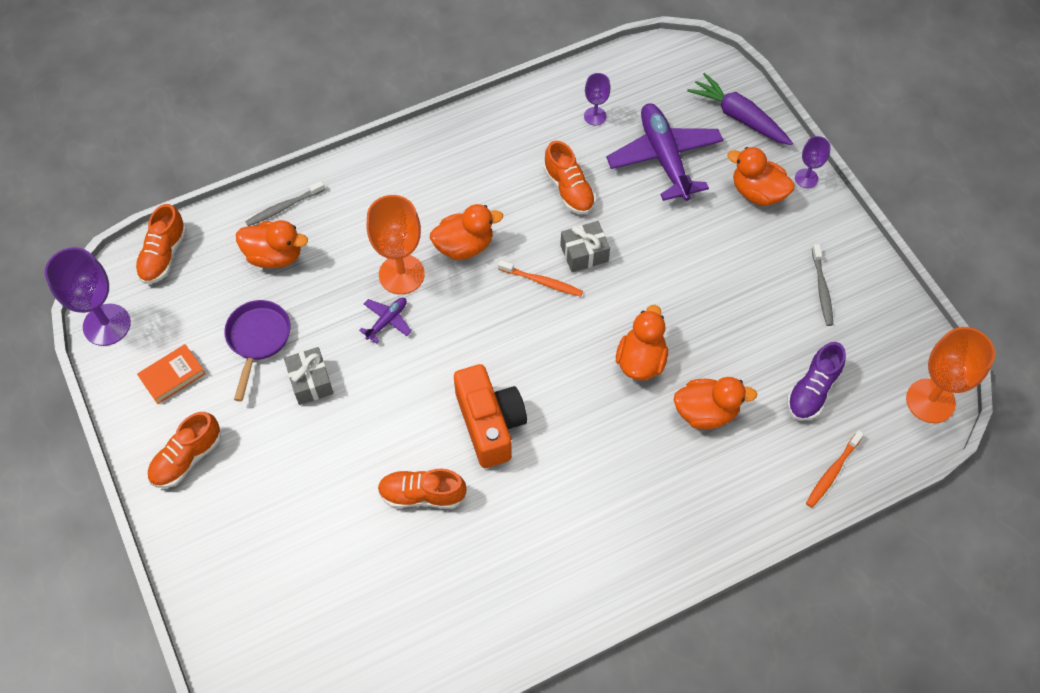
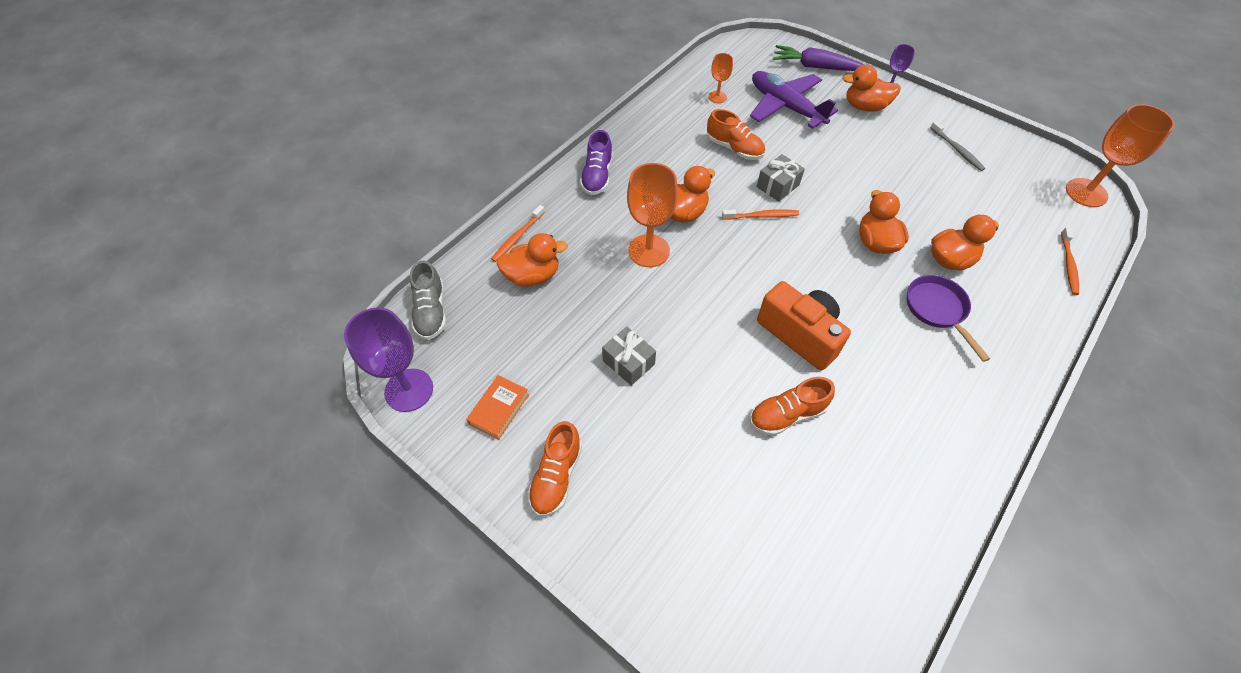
camera: 25 degrees left, 5 degrees down
orange shoe [135,204,187,284] -> grey shoe [410,261,446,340]
purple pan [224,300,291,401] -> purple pan moved to [907,275,990,362]
grey toothbrush [245,181,325,226] -> orange toothbrush [491,205,545,262]
purple plane [359,298,412,344] -> none
purple goblet [584,73,611,126] -> orange goblet [708,53,733,103]
purple shoe [787,342,846,421] -> purple shoe moved to [580,130,613,195]

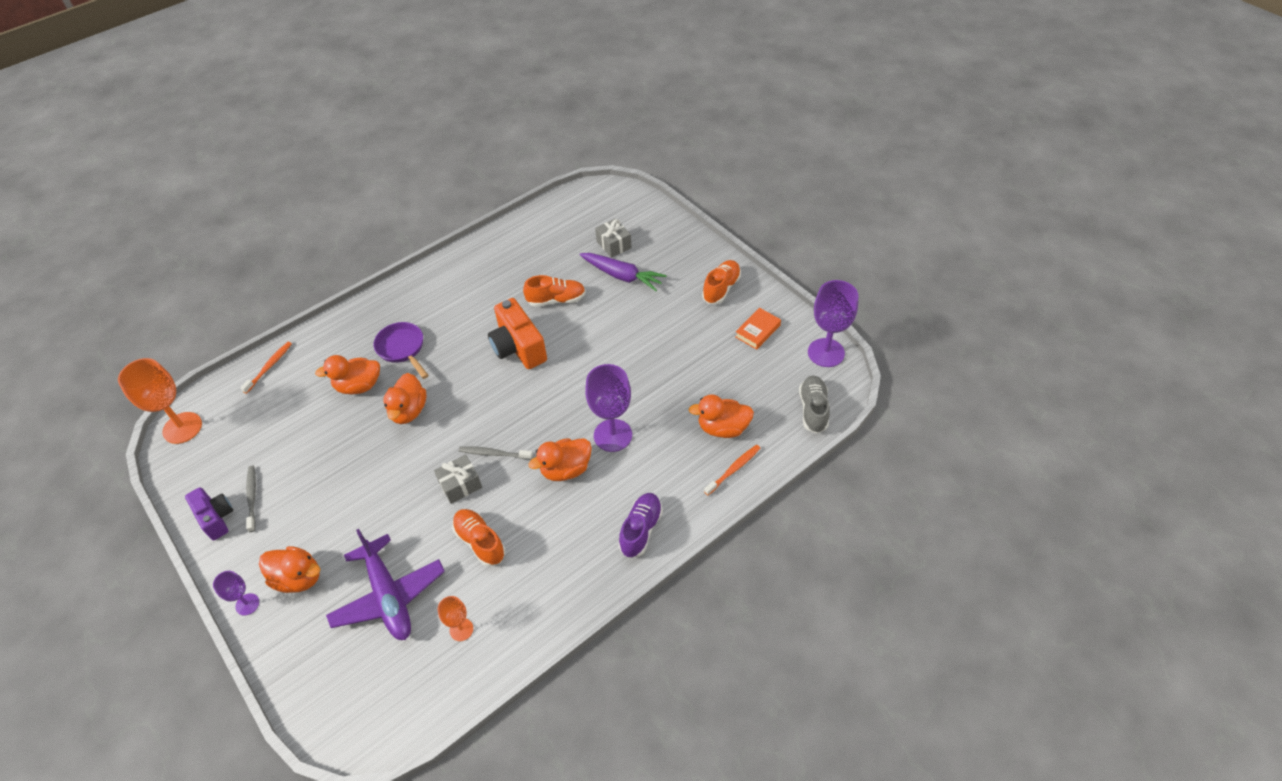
camera: 165 degrees left, 5 degrees down
grey gift [602,327,656,385] -> grey gift moved to [595,218,632,258]
orange goblet [627,163,678,267] -> purple goblet [585,364,632,452]
orange toothbrush [722,209,799,220] -> grey toothbrush [459,446,533,460]
purple carrot [773,45,864,71] -> purple carrot moved to [580,253,667,291]
purple pan [907,275,990,362] -> purple pan turned 150 degrees clockwise [374,322,429,379]
none -> purple camera [185,487,233,540]

